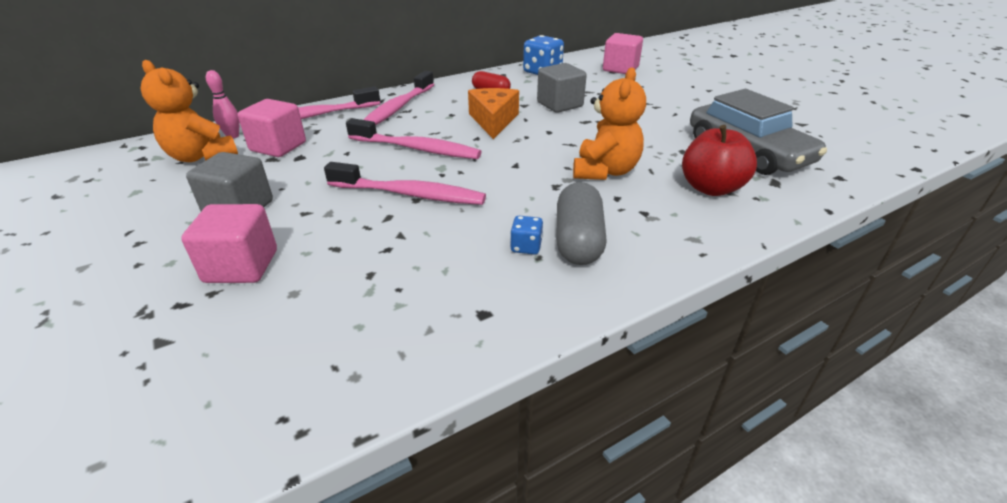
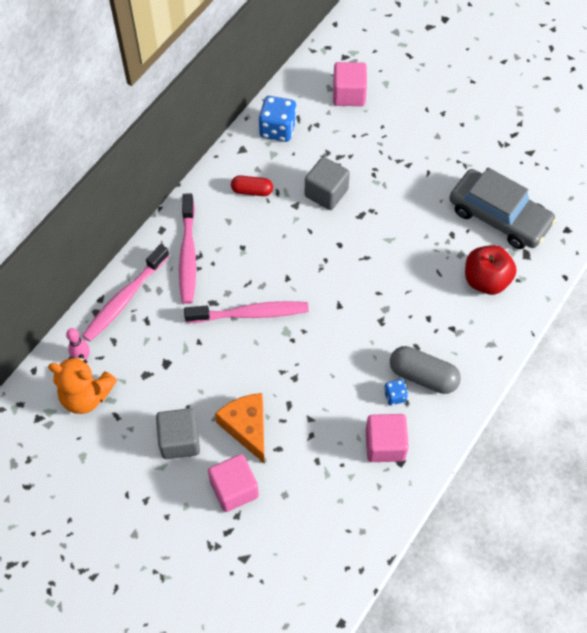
camera: 25 degrees left, 25 degrees up
pink cube [237,99,306,157] -> pink cube moved to [365,414,409,462]
pink toothbrush [324,162,486,205] -> none
orange cheese [468,88,519,139] -> orange cheese moved to [215,393,265,464]
grey capsule [556,182,606,265] -> grey capsule turned 45 degrees counterclockwise [390,346,461,394]
orange teddy bear [573,68,646,180] -> none

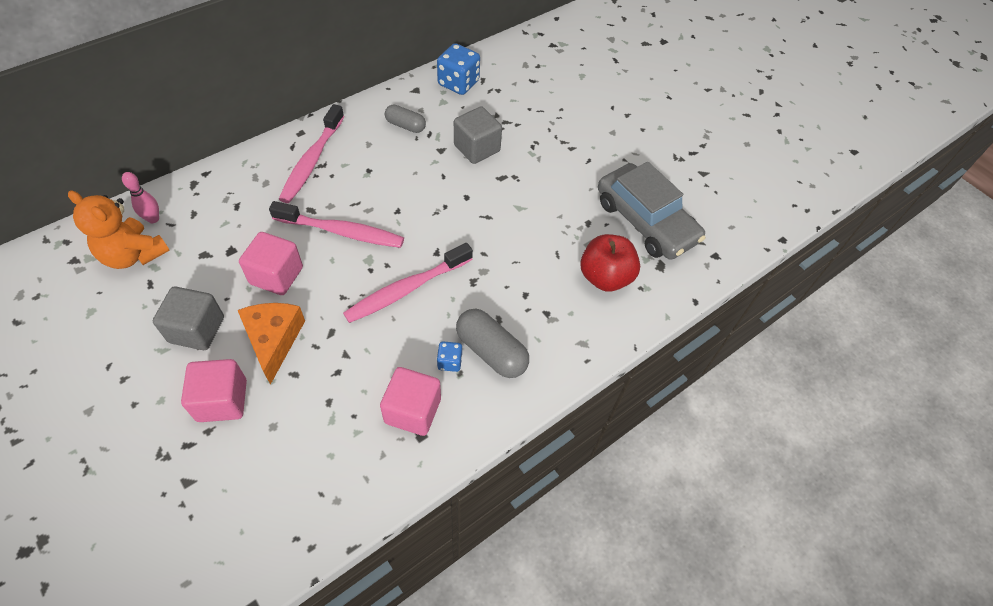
camera: 15 degrees right, 5 degrees down
pink toothbrush [82,244,169,342] -> pink toothbrush moved to [343,243,473,323]
red capsule [231,175,273,196] -> grey capsule [385,104,426,133]
pink cube [333,62,367,106] -> pink cube moved to [239,232,303,295]

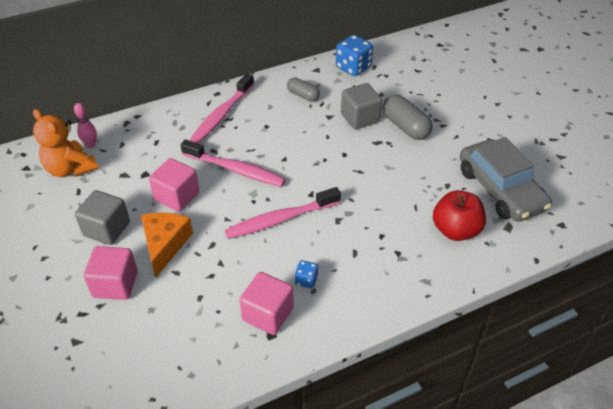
camera: 15 degrees right, 10 degrees down
grey capsule [456,309,529,378] -> grey capsule moved to [383,94,432,140]

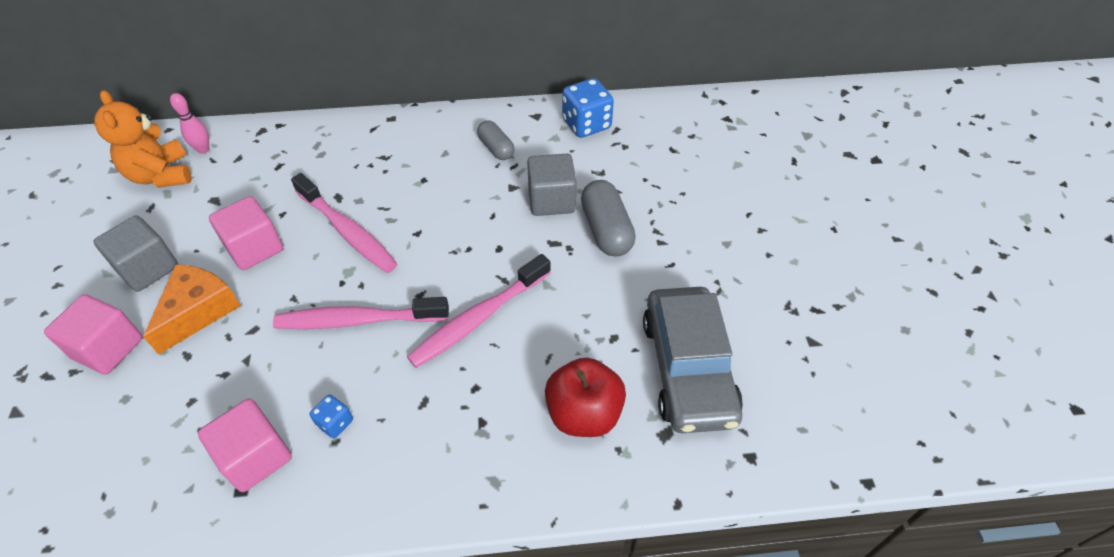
camera: 20 degrees right, 5 degrees up
pink toothbrush [190,73,254,143] -> pink toothbrush moved to [407,254,551,368]

